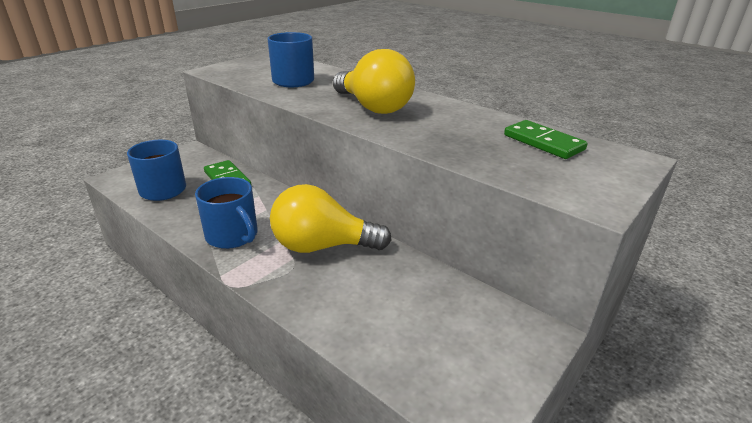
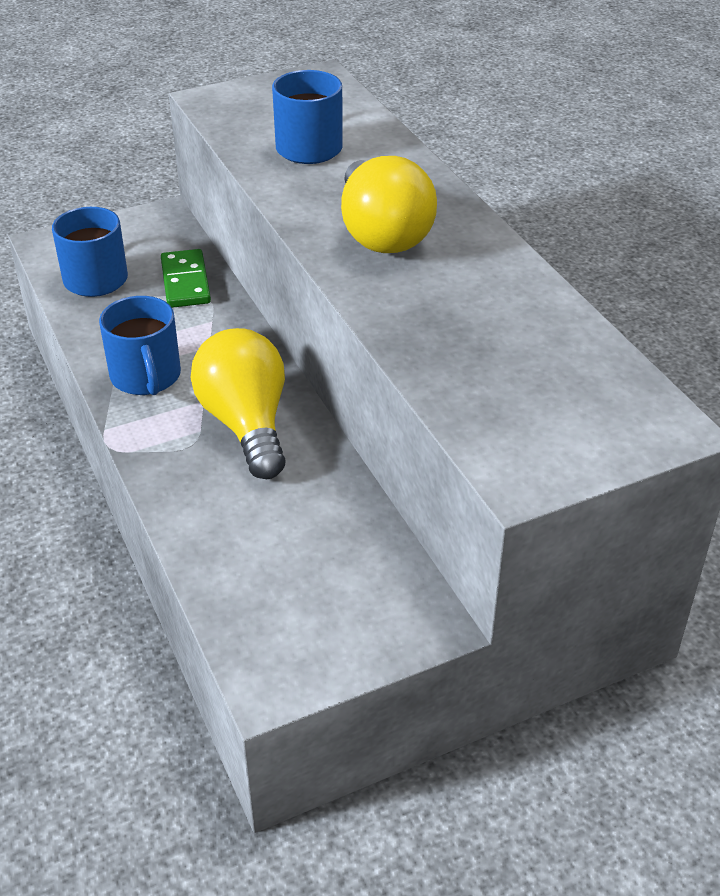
camera: 25 degrees right, 10 degrees up
yellow light bulb [270,184,392,253] -> yellow light bulb turned 45 degrees clockwise [190,328,286,479]
green domino [504,120,588,159] -> none

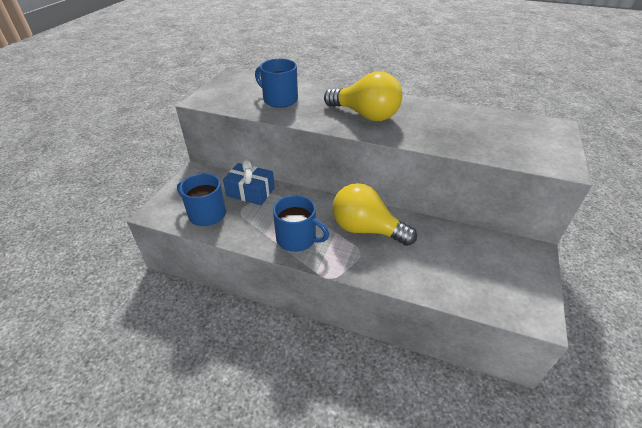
camera: 45 degrees left, 0 degrees up
green domino [161,249,211,308] -> blue gift [223,159,275,205]

